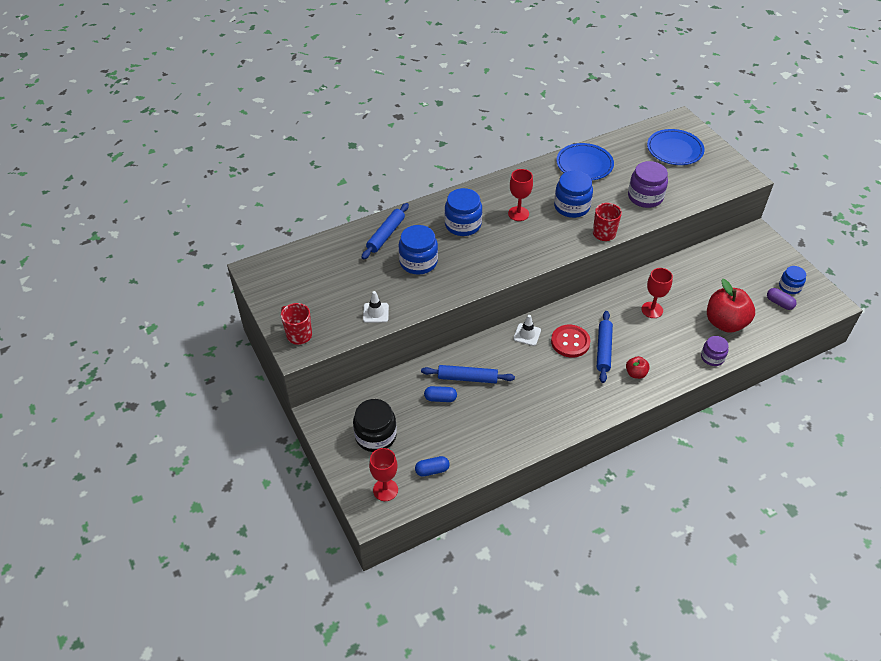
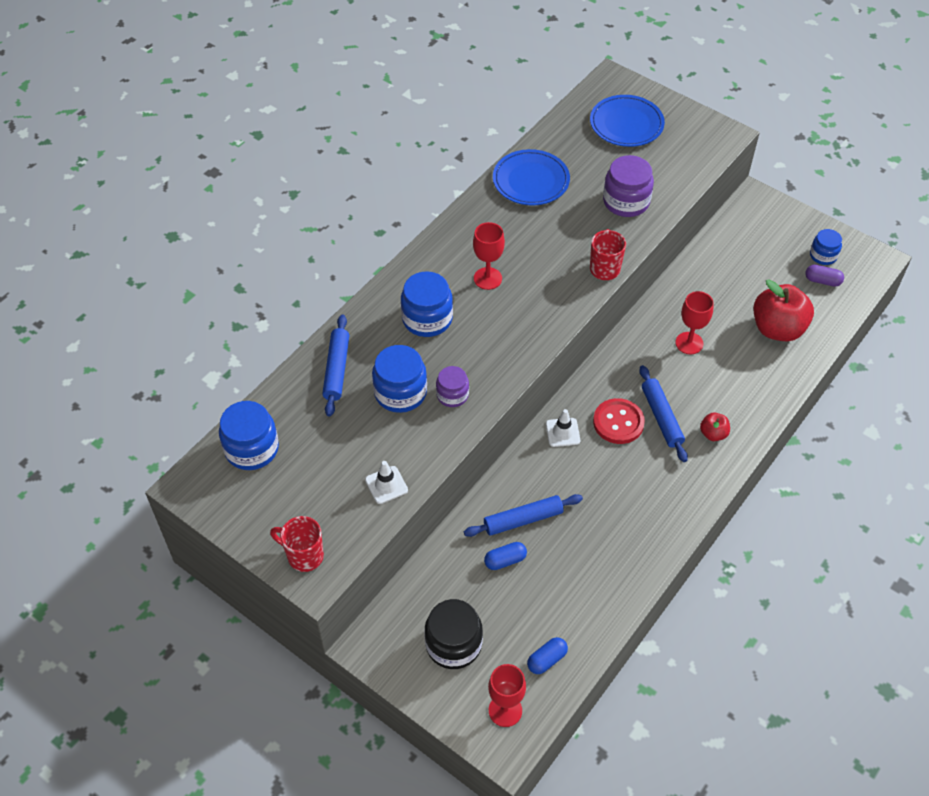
camera: 25 degrees left, 5 degrees up
blue jar [554,171,593,218] -> blue jar moved to [219,401,279,470]
purple jar [701,336,729,366] -> purple jar moved to [436,366,469,407]

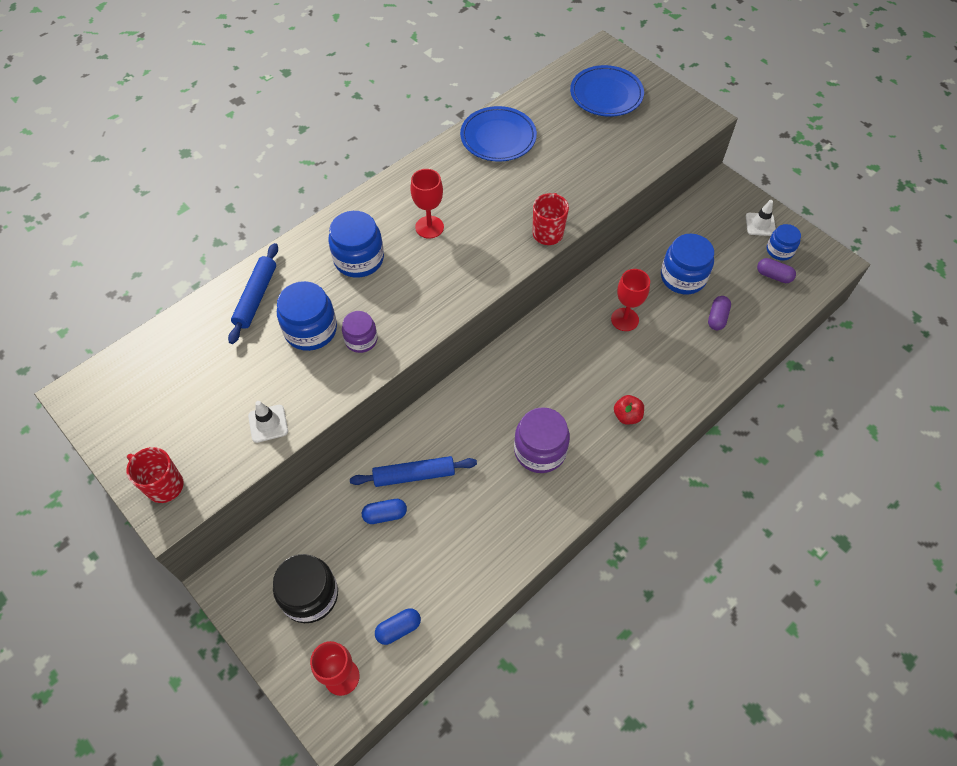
camera: 10 degrees right, 5 degrees up
blue jar [219,401,279,470] -> blue jar moved to [661,234,714,294]
white traffic cone [546,409,580,447] -> white traffic cone moved to [746,200,776,236]
red button [593,398,645,444] -> none
purple jar [603,155,654,217] -> purple jar moved to [514,407,570,473]
blue rolling pin [639,365,688,462] -> none
red apple [754,279,814,341] -> purple capsule [708,296,731,330]

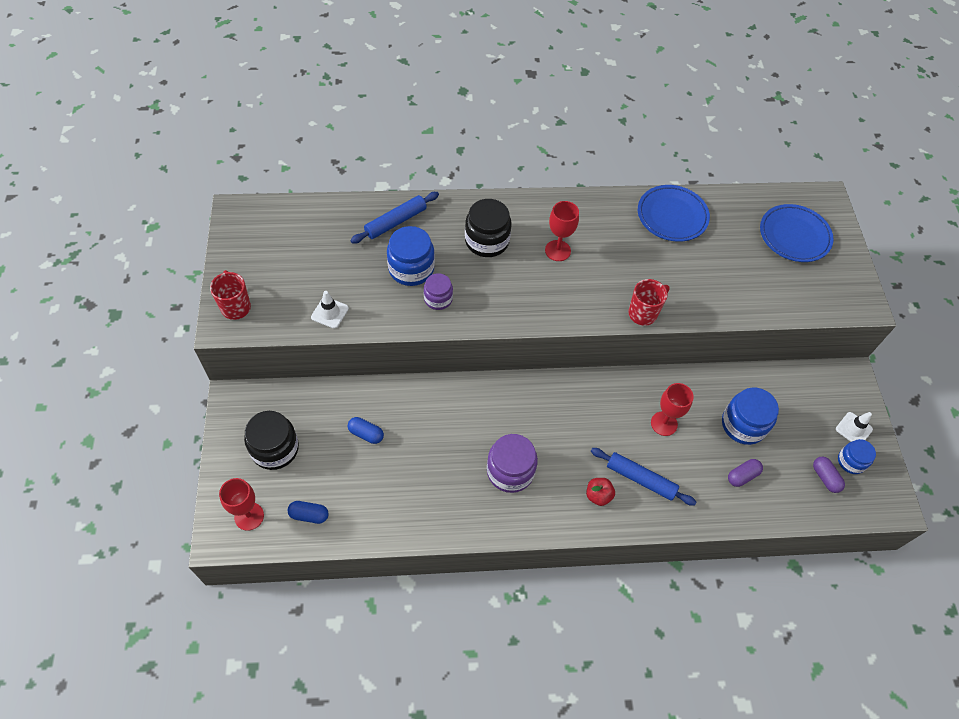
camera: 35 degrees right, 0 degrees up
blue jar [328,211,384,278] -> black jar [465,199,512,257]
blue rolling pin [350,456,477,487] -> blue rolling pin moved to [591,448,696,506]

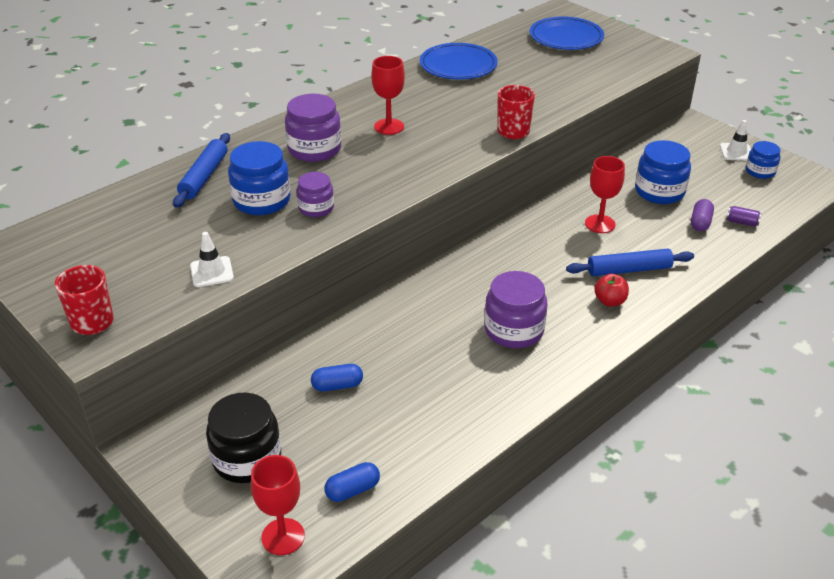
camera: 35 degrees left, 20 degrees down
black jar [465,199,512,257] -> purple jar [285,94,341,162]
purple capsule [813,457,845,493] -> none
none -> purple can [726,206,761,227]

